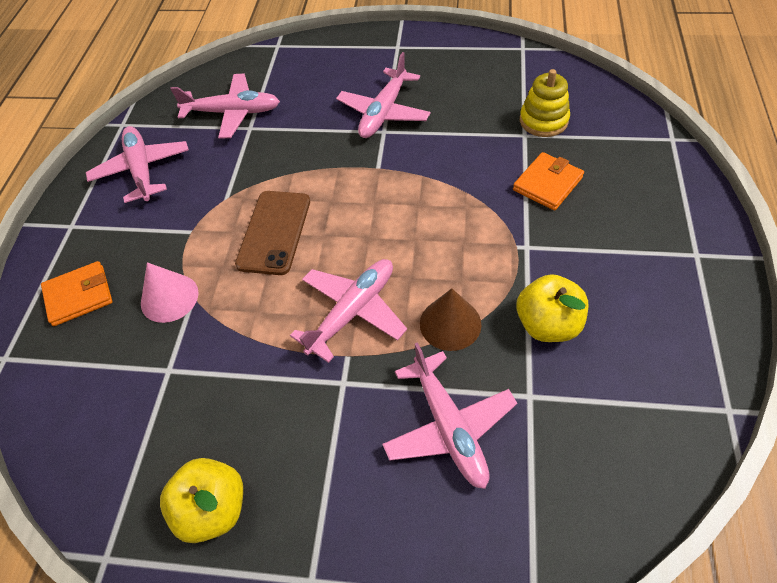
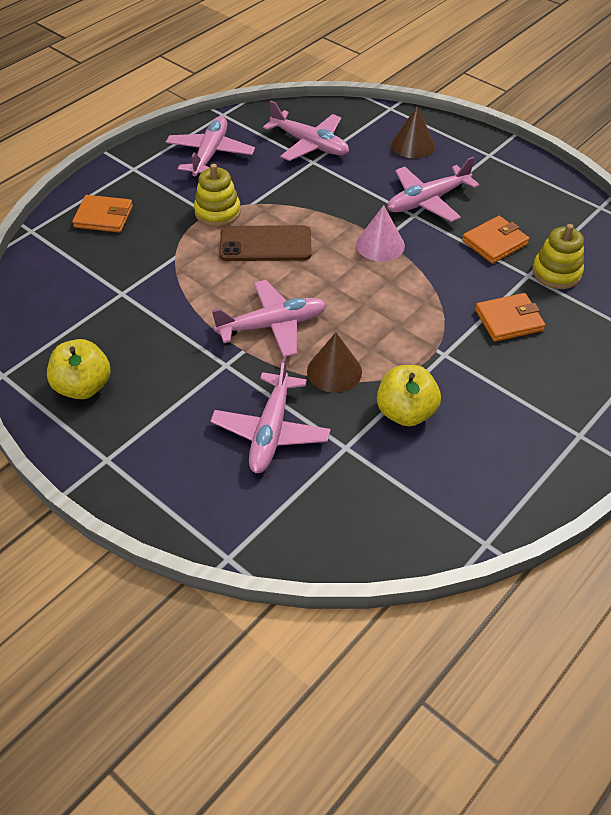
camera: 30 degrees right, 5 degrees down
pink cone [141,262,199,323] -> pink cone moved to [356,205,405,262]
brown phone [235,191,310,275] -> brown phone turned 45 degrees clockwise [219,225,312,261]
none -> yellow stacking toy [194,164,241,227]
none -> brown cone [391,106,435,159]
none -> orange wallet [462,216,530,264]

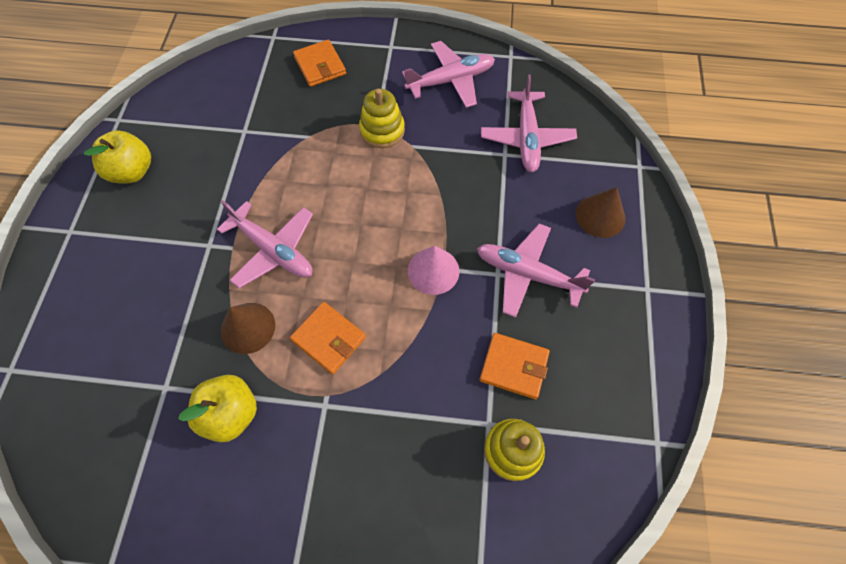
camera: 55 degrees right, 15 degrees up
pink plane [211,356,331,473] -> none
brown phone [219,225,312,261] -> none
orange wallet [475,293,545,342] -> orange wallet moved to [290,302,366,374]

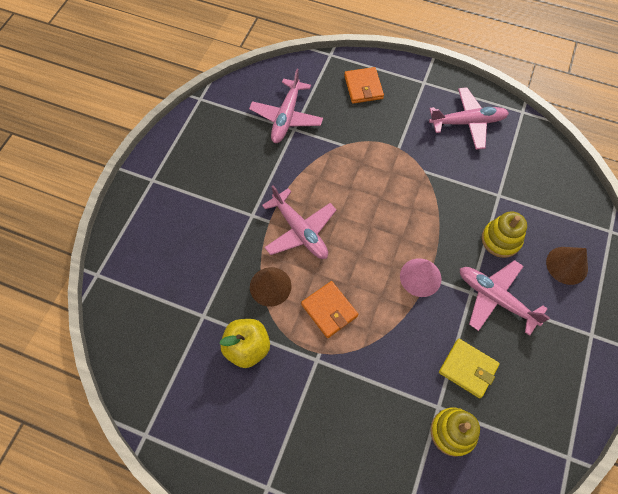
camera: 15 degrees right, 0 degrees up
yellow apple [84,130,151,183] -> none
yellow stacking toy [359,88,405,148] -> yellow stacking toy moved to [482,212,527,258]
orange wallet [479,333,550,399] -> yellow wallet [439,339,500,398]
pink plane [481,74,577,172] -> pink plane moved to [249,69,323,143]

